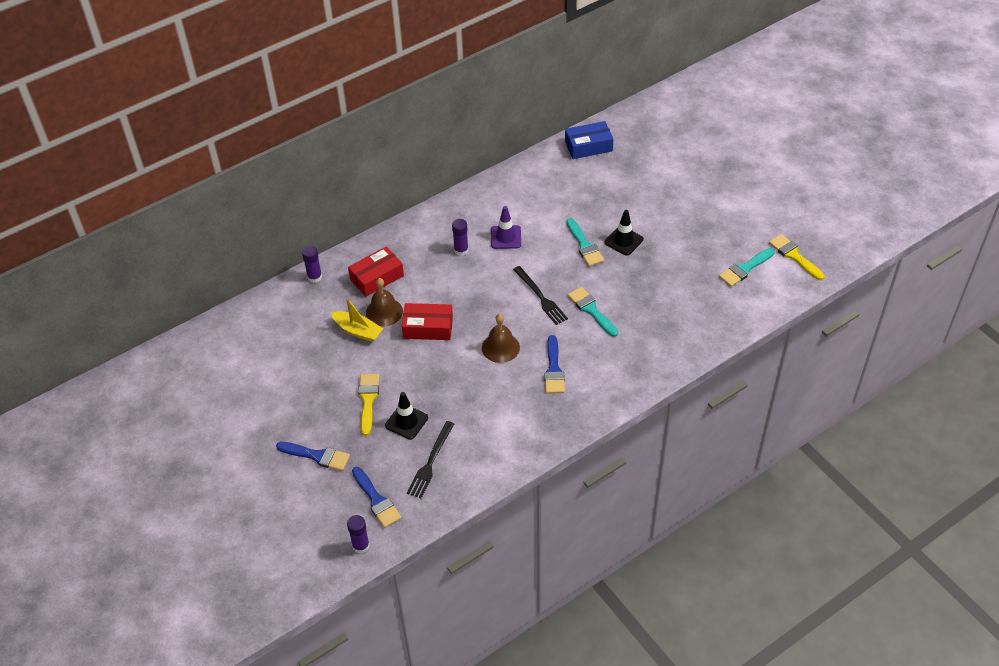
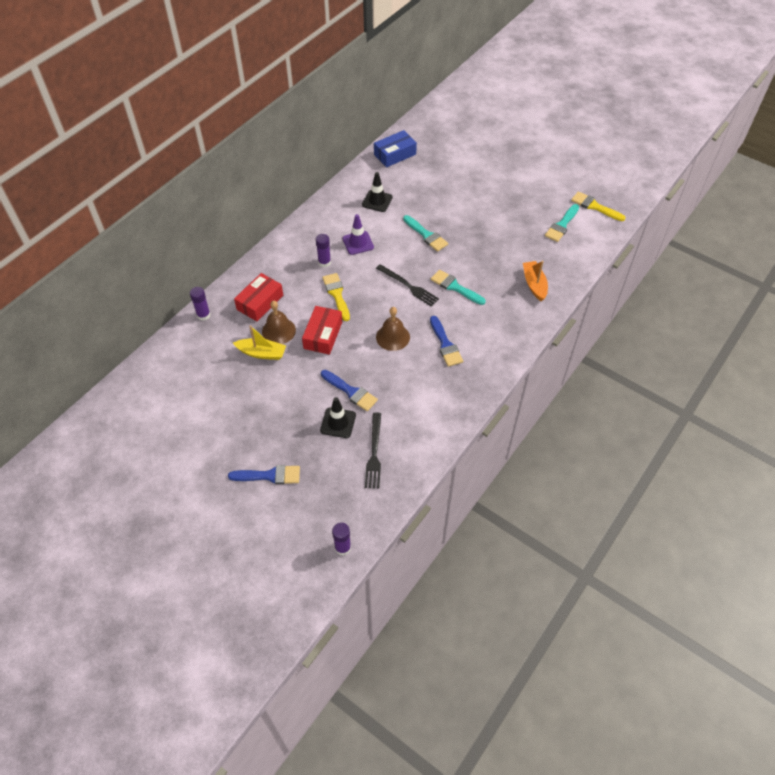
camera: 20 degrees left, 5 degrees up
blue brush [352,467,402,528] -> blue brush moved to [321,370,378,411]
yellow brush [358,374,379,436] -> yellow brush moved to [322,273,350,321]
red box [402,303,453,340] -> red box turned 60 degrees counterclockwise [302,306,342,355]
black traffic cone [605,210,643,256] -> black traffic cone moved to [362,172,393,212]
none -> orange boat [523,261,548,301]

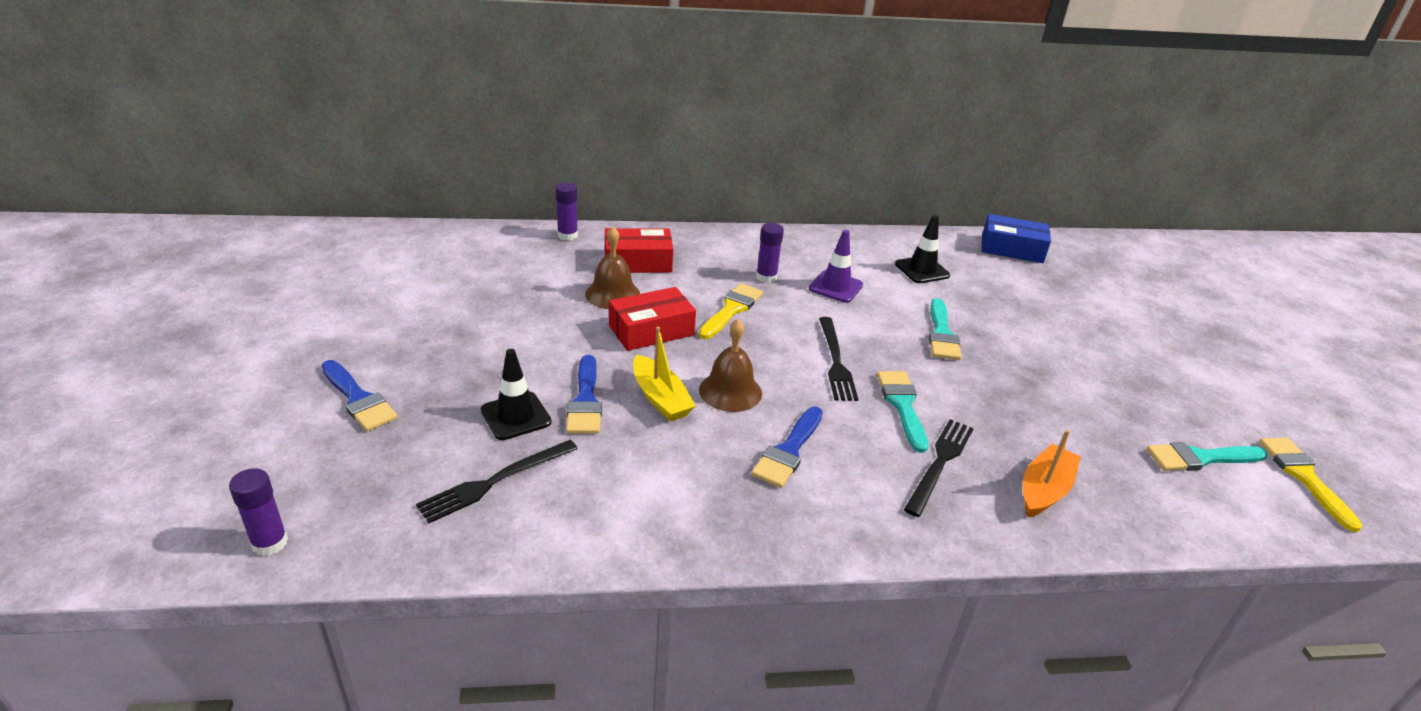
camera: 45 degrees right, 20 degrees down
yellow boat [233,325,286,360] -> yellow boat moved to [633,327,696,421]
none -> black fork [904,419,974,517]

